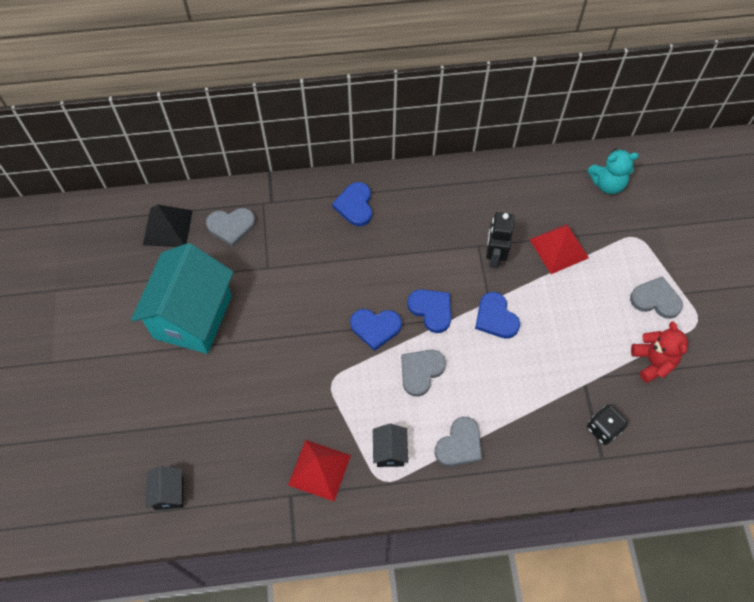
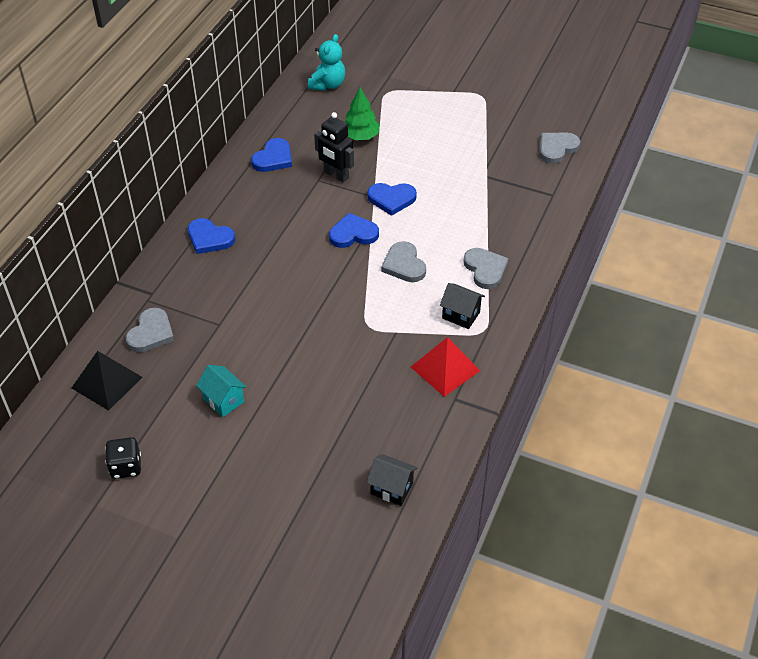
camera: 60 degrees left, 15 degrees down
turquoise house [131,243,233,354] -> turquoise house [196,365,246,417], size x0.42
blue heart [350,309,402,351] -> blue heart moved to [251,138,292,172]
red pyramid [529,224,589,274] -> green tree [345,87,380,140]
black dice [587,405,628,445] -> black dice moved to [105,437,141,479]
grey heart [630,276,683,319] -> grey heart moved to [540,133,580,164]
red teddy bear [631,321,688,383] -> none

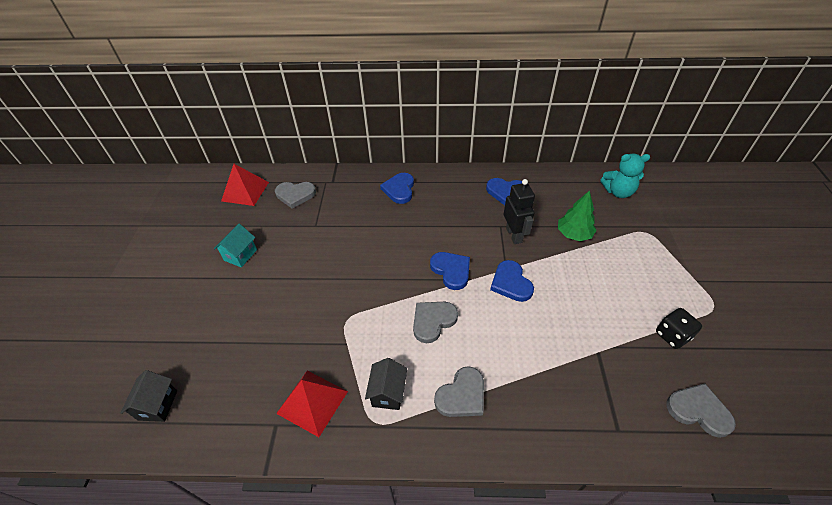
camera: 70 degrees right, 0 degrees up
black pyramid [72,351,142,411] -> red pyramid [221,164,269,206]
black dice [105,437,141,479] -> black dice moved to [656,308,702,349]
black robot [314,112,354,182] -> black robot turned 150 degrees clockwise [504,179,535,244]

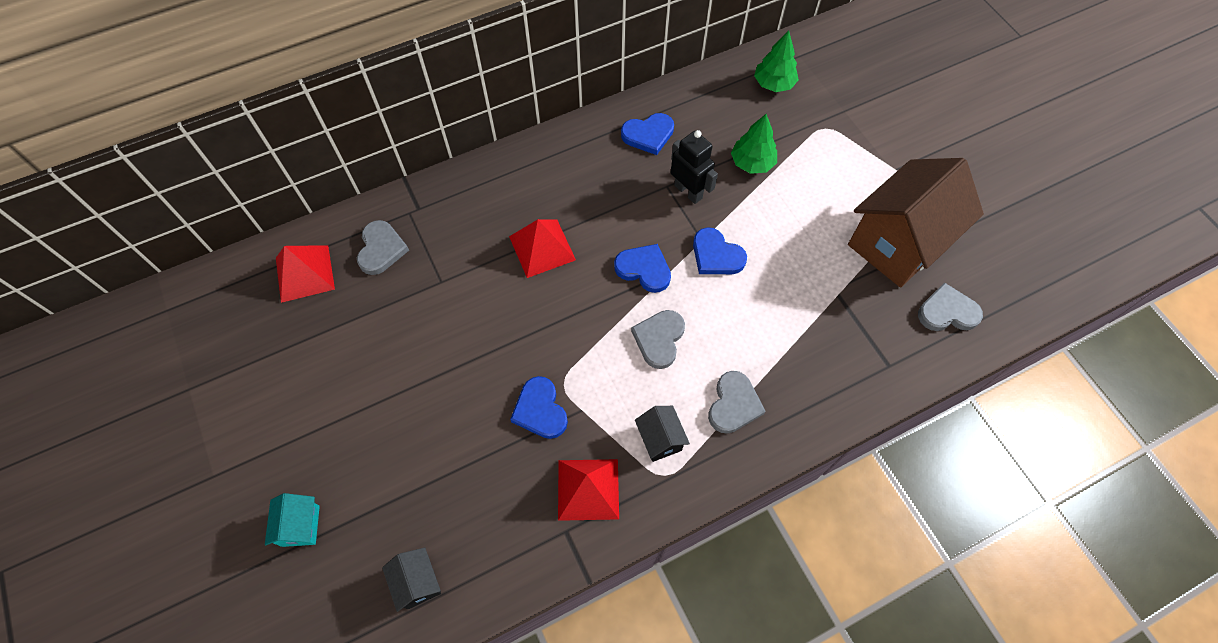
camera: 30 degrees left, 15 degrees up
turquoise house [214,224,257,267] -> turquoise house moved to [265,493,320,547]
grey heart [275,182,316,209] -> grey heart turned 60 degrees counterclockwise [357,220,409,275]
blue heart [380,173,414,204] -> blue heart moved to [510,376,568,439]
turquoise teddy bear [600,154,650,198] -> green tree [754,31,799,92]
black dice [656,308,702,349] -> brown house [848,158,984,287]
none -> red pyramid [509,219,576,278]

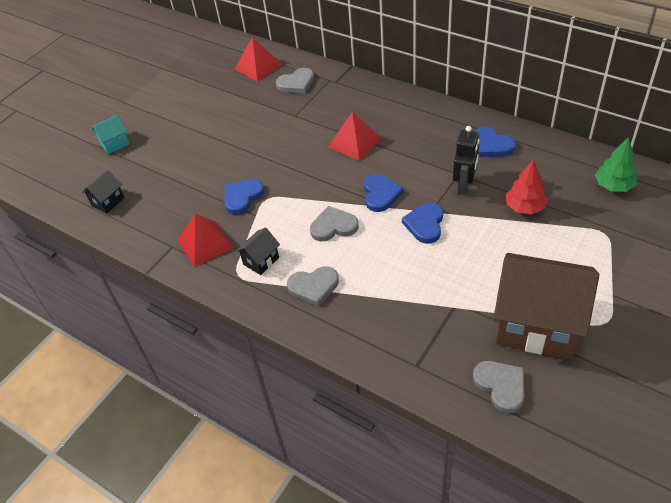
camera: 65 degrees right, 15 degrees down
green tree [731,114,777,174] -> red tree [506,160,548,214]

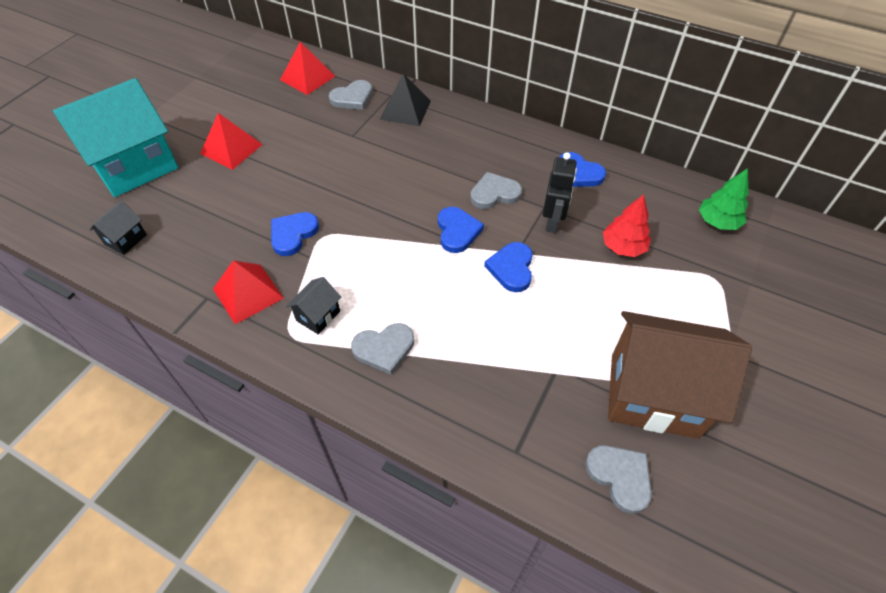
camera: 10 degrees left, 5 degrees up
turquoise house [92,115,129,154] -> turquoise house [53,78,179,197], size x2.36
grey heart [310,206,358,241] -> grey heart moved to [470,172,522,209]
red pyramid [328,112,382,161] -> red pyramid moved to [200,113,263,170]
none -> black pyramid [380,74,431,126]

